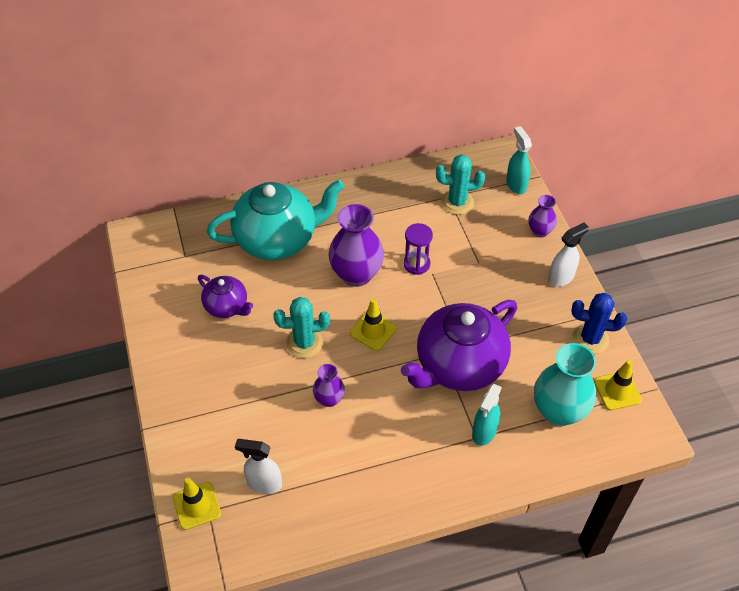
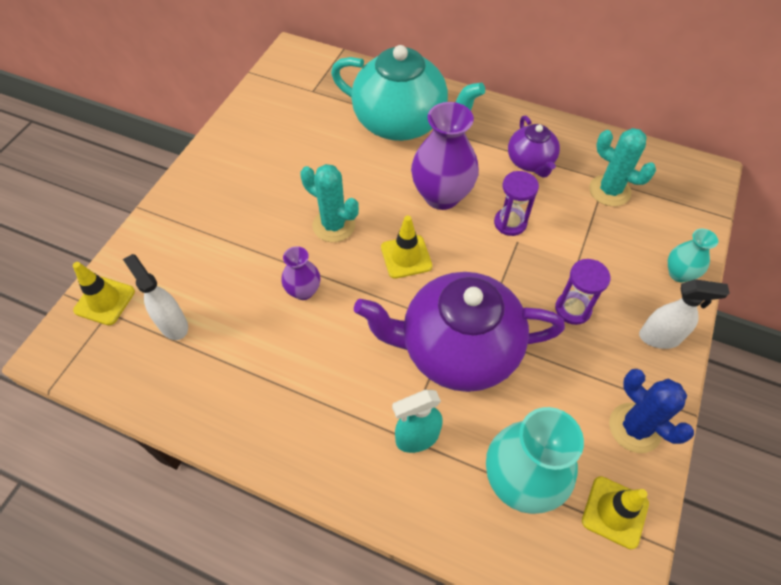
camera: 40 degrees right, 5 degrees up
purple teapot [198,275,253,318] -> purple teapot moved to [508,115,560,177]
turquoise spray bottle [506,126,532,194] -> none
purple vase [528,195,557,237] -> turquoise vase [668,229,718,282]
none -> purple hourglass [555,259,611,325]

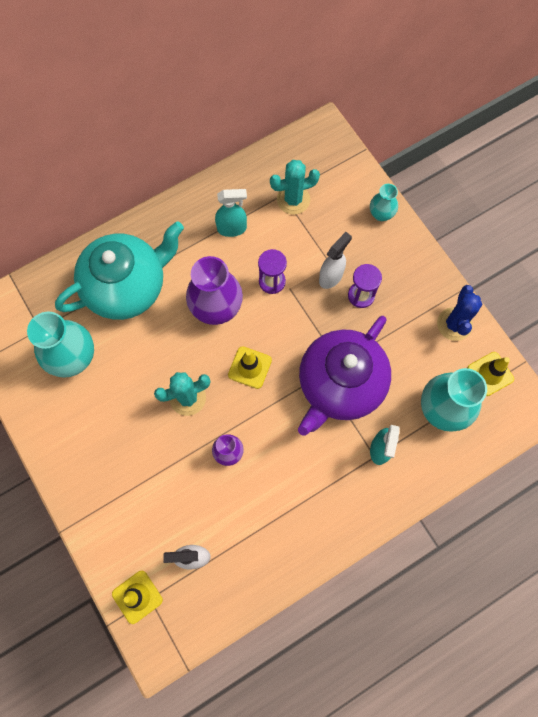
camera: 55 degrees left, 15 degrees up
purple teapot [508,115,560,177] -> turquoise spray bottle [215,189,247,237]
blue cactus [609,369,694,453] -> blue cactus turned 75 degrees counterclockwise [437,285,482,341]
white spray bottle [639,279,730,349] -> white spray bottle moved to [319,232,352,289]
none -> turquoise vase [27,312,94,378]

